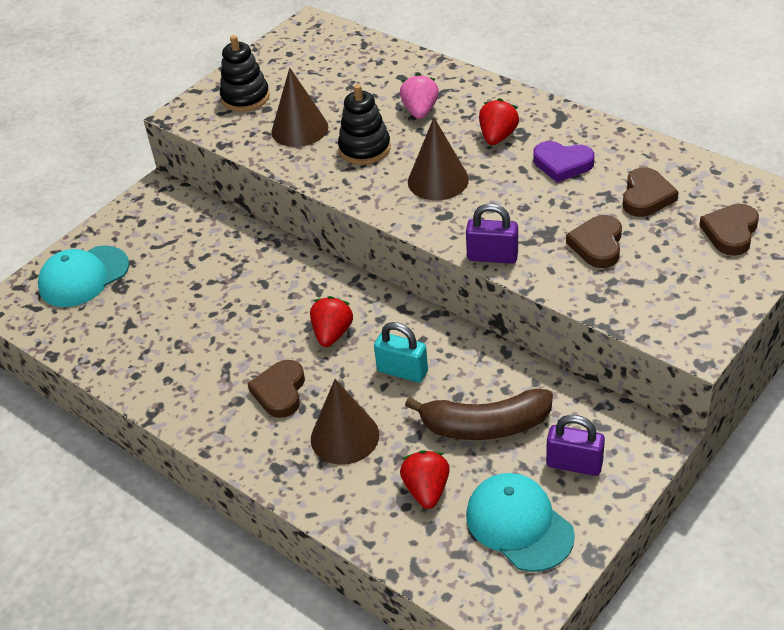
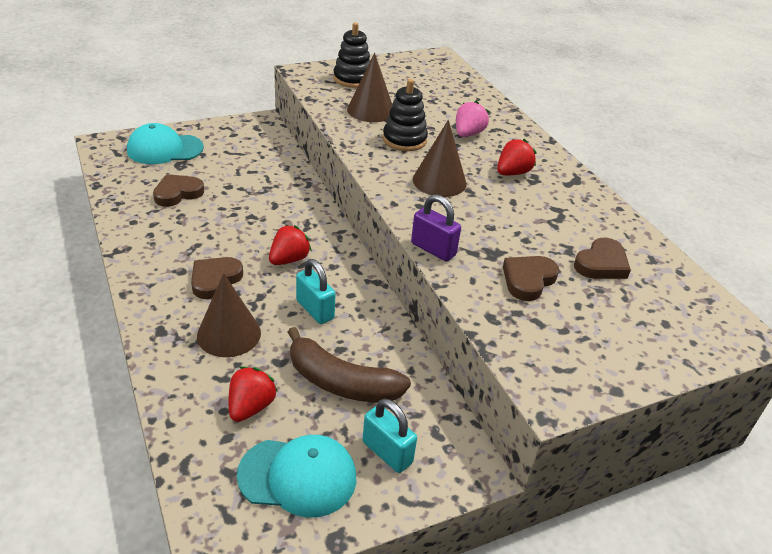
camera: 20 degrees right, 5 degrees down
turquoise cap [466,473,575,572] -> turquoise cap turned 105 degrees clockwise [237,435,356,517]
purple heart [533,141,594,182] -> none
purple padlock [546,415,605,476] -> turquoise padlock [363,399,417,473]
brown heart [699,204,759,256] -> brown heart moved to [153,174,204,207]

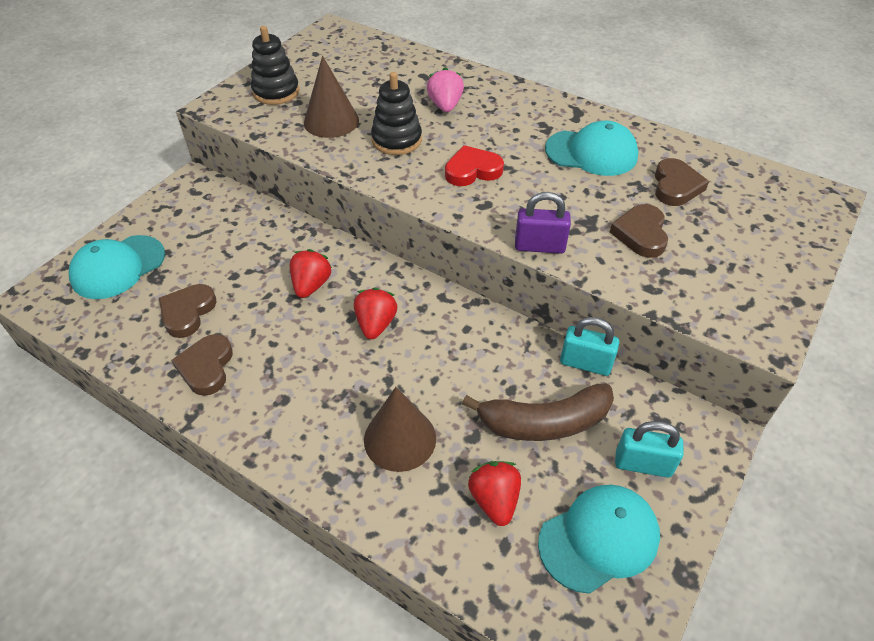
camera: 30 degrees left, 10 degrees up
brown heart [191,257,243,299] -> brown heart moved to [171,334,233,396]
turquoise padlock [296,259,336,324] -> turquoise padlock moved to [560,317,619,376]
brown cone [413,120,467,197] -> red heart [445,145,504,186]
red strawberry [497,139,537,175] -> red strawberry moved to [290,249,332,298]
none -> turquoise cap [545,120,638,176]

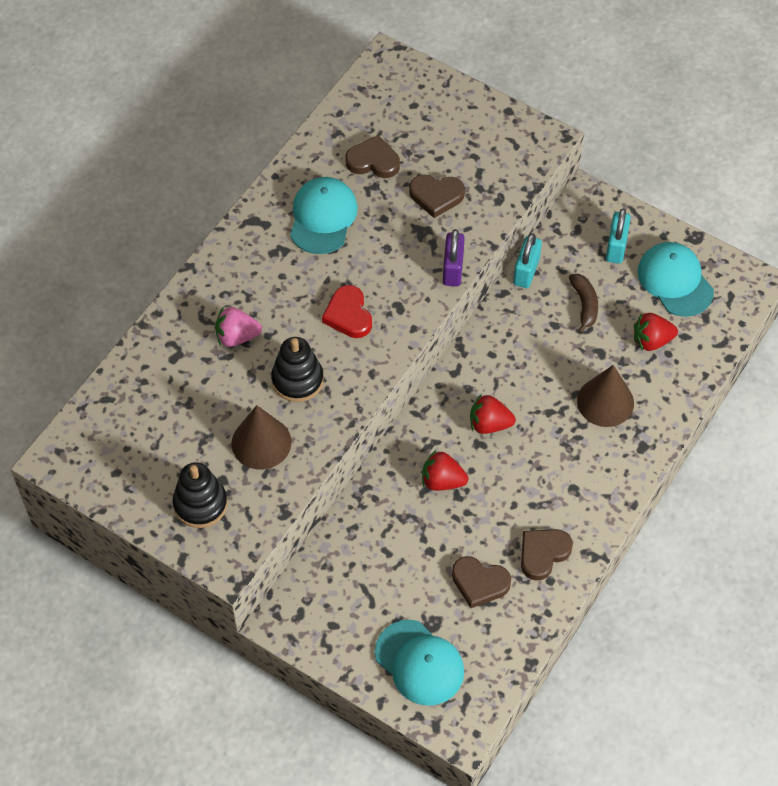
camera: 90 degrees left, 10 degrees up
brown heart [171,334,233,396] -> brown heart turned 135 degrees clockwise [521,529,573,581]
brown banana [462,384,614,441] -> brown banana [569,274,598,333], size x0.59

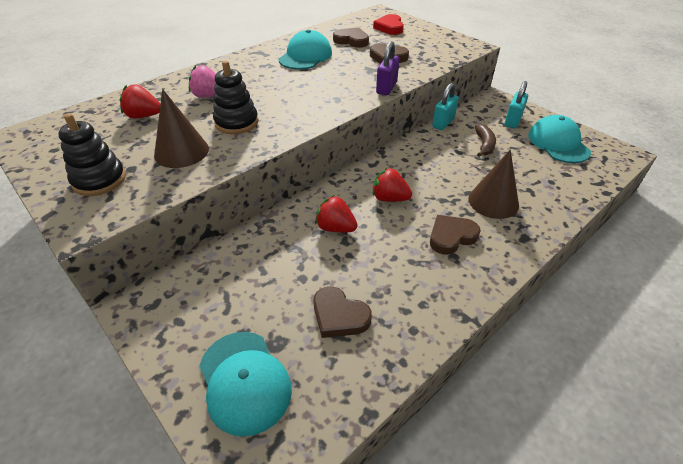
camera: 15 degrees right, 15 degrees down
red heart [322,285,372,338] -> red heart moved to [373,14,404,35]
brown heart [521,529,573,581] -> brown heart moved to [430,215,481,255]
red strawberry [634,313,678,351] -> red strawberry moved to [120,84,161,119]

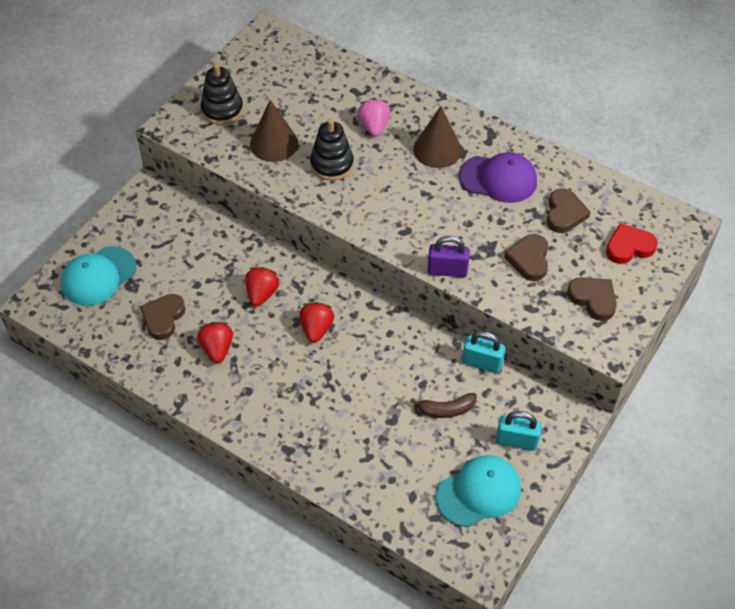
camera: 75 degrees right, 10 degrees up
red strawberry [120,84,161,119] -> red strawberry moved to [197,322,233,363]
turquoise cap [278,29,332,70] -> purple cap [459,152,537,203]
brown heart [430,215,481,255] -> brown heart moved to [567,277,617,321]
brown cone [468,149,519,219] -> brown cone moved to [413,106,462,168]

